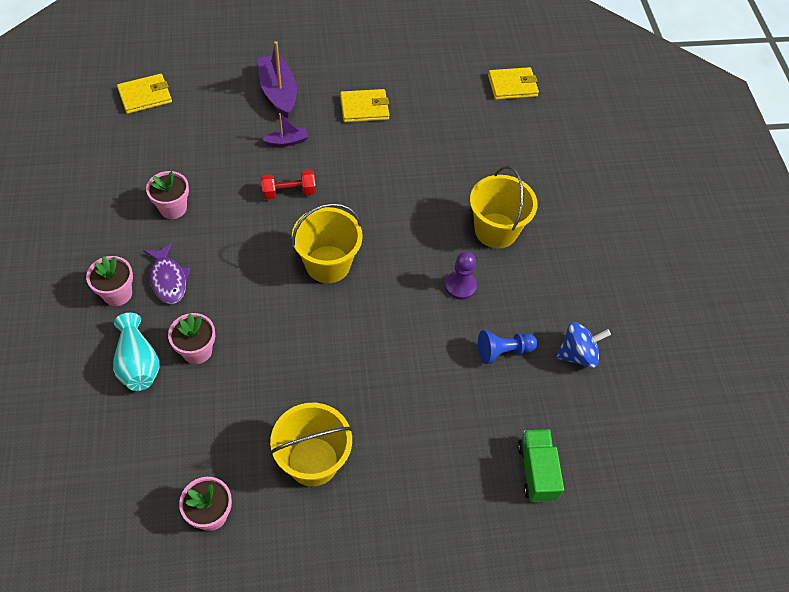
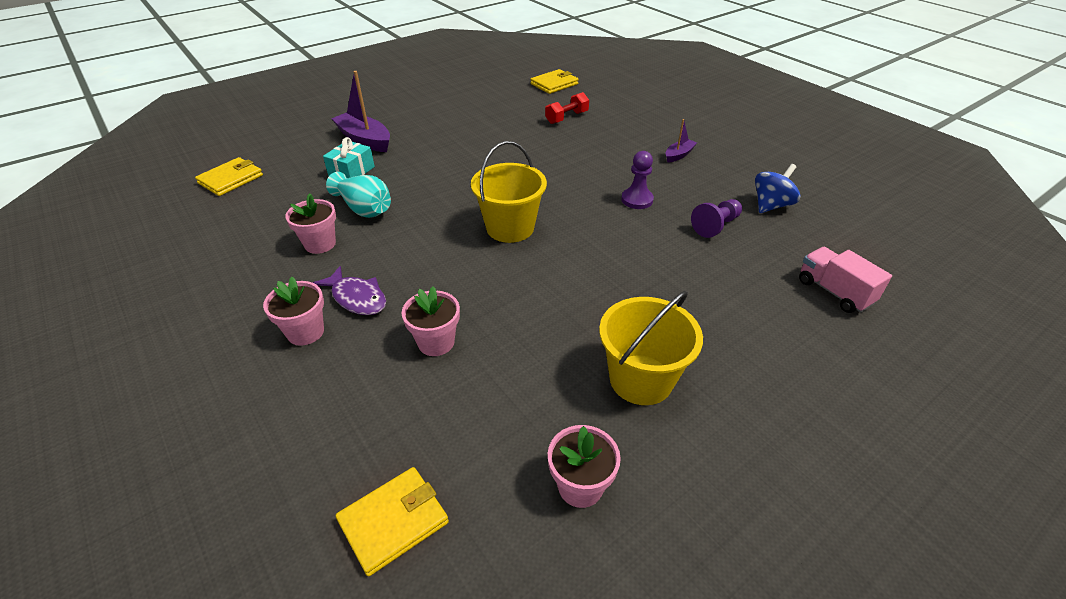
camera: 25 degrees left, 15 degrees down
turquoise vase [113,313,159,391] -> turquoise vase moved to [326,172,391,218]
red dumbbell [261,170,316,200] -> red dumbbell moved to [545,92,589,124]
purple boat [263,113,308,147] -> purple boat moved to [666,119,697,163]
yellow wallet [340,89,389,122] -> yellow wallet moved to [336,467,449,576]
yellow bucket [470,166,538,249] -> none
blue pawn [478,330,538,364] -> purple pawn [691,199,742,238]
green truck [517,429,564,502] -> pink truck [799,247,892,313]
none -> turquoise gift [323,137,375,178]

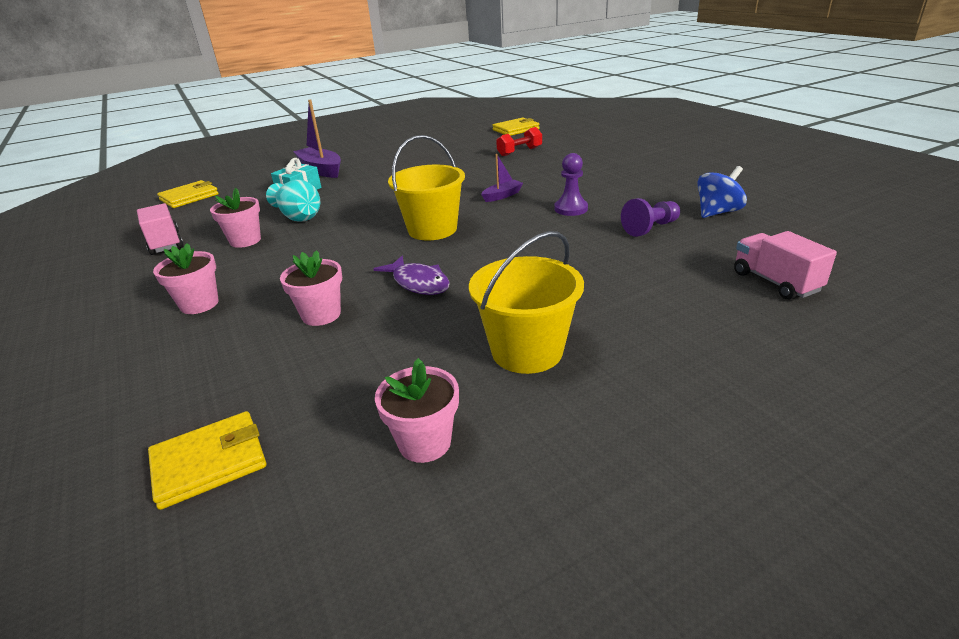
camera: 10 degrees right, 10 degrees down
purple fish [313,266,386,315] -> purple fish moved to [373,256,450,295]
purple boat [666,119,697,163] -> purple boat moved to [481,154,523,202]
none -> pink truck [137,203,184,255]

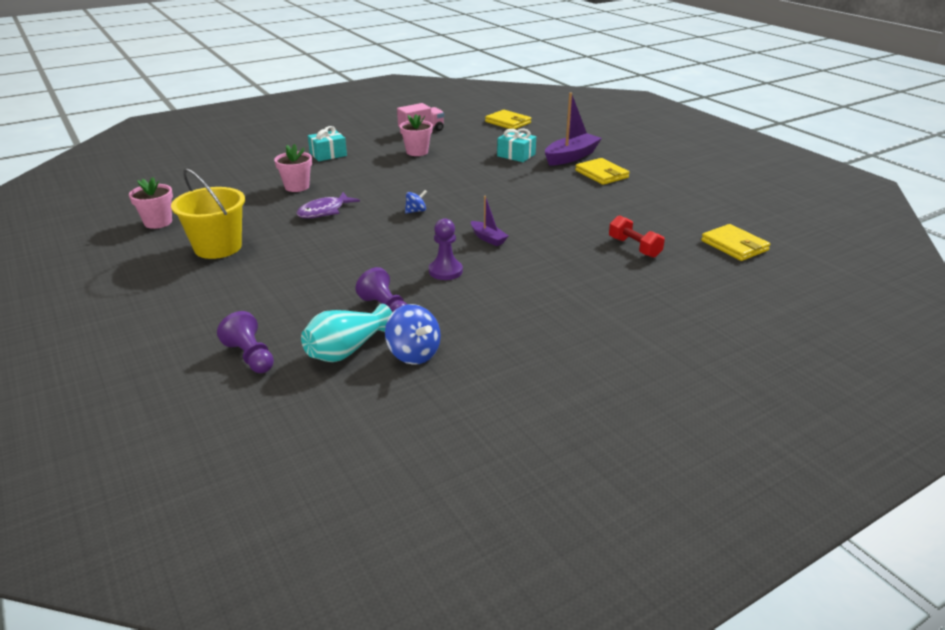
camera: 85 degrees right, 0 degrees up
yellow wallet [148,411,266,510] -> yellow wallet moved to [575,158,630,185]
pink flower pot [153,243,219,314] -> turquoise gift [308,126,347,161]
turquoise vase [266,180,320,222] -> turquoise vase moved to [301,304,392,362]
yellow bucket [388,135,465,240] -> blue spinning top [405,190,427,213]
pink truck [734,231,837,300] -> purple pawn [217,311,274,373]

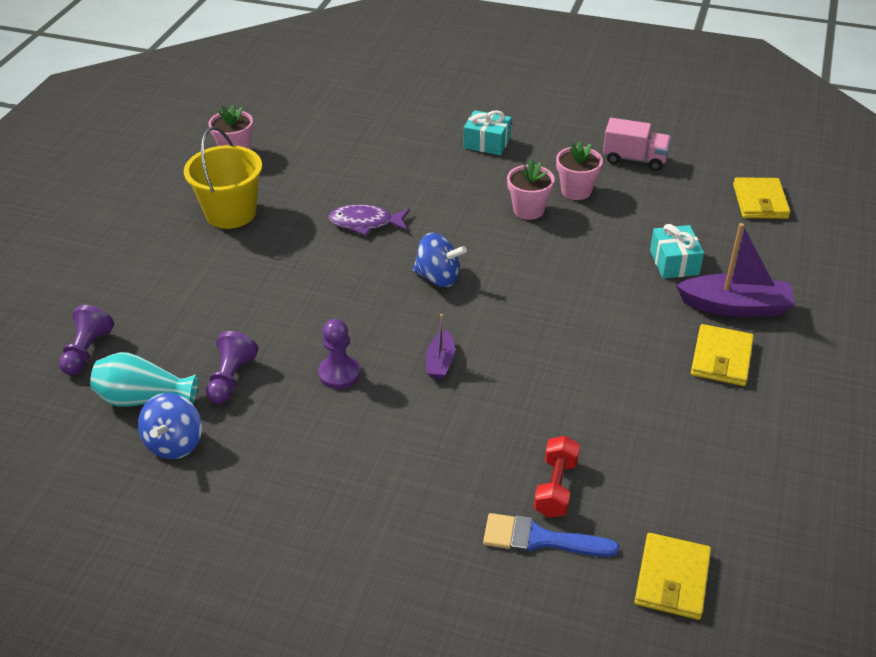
camera: 50 degrees right, 10 degrees up
pink flower pot [274,144,312,192] -> pink flower pot moved to [507,159,555,220]
blue spinning top [405,190,427,213] -> blue spinning top [413,233,467,287], size x1.71
none -> blue brush [483,513,619,557]

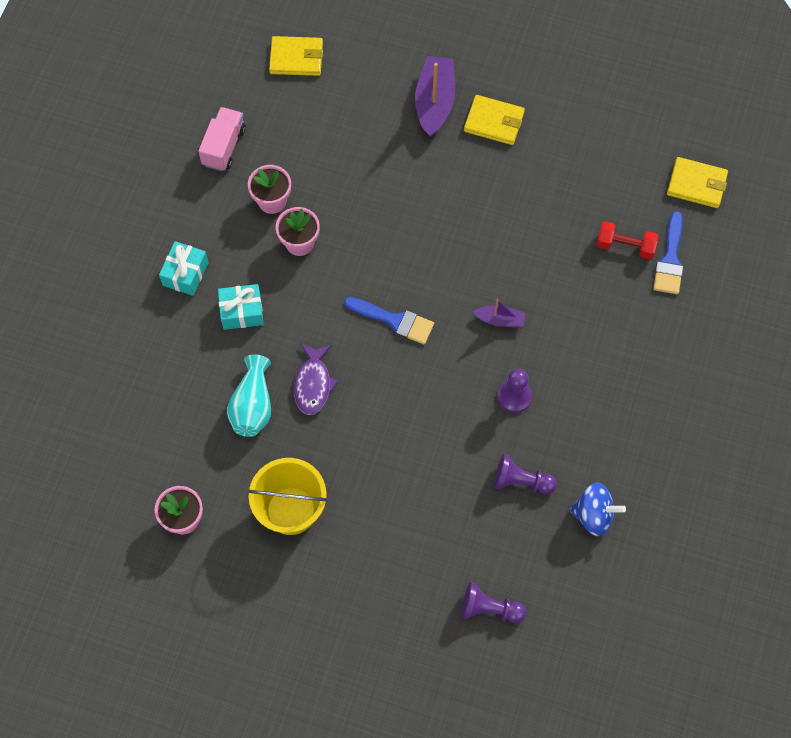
camera: 90 degrees left, 25 degrees up
turquoise vase [90,352,198,407] -> turquoise vase moved to [227,354,271,437]
blue spinning top [413,233,467,287] -> blue brush [344,297,434,344]
turquoise gift [650,224,704,279] -> turquoise gift moved to [218,284,264,330]

